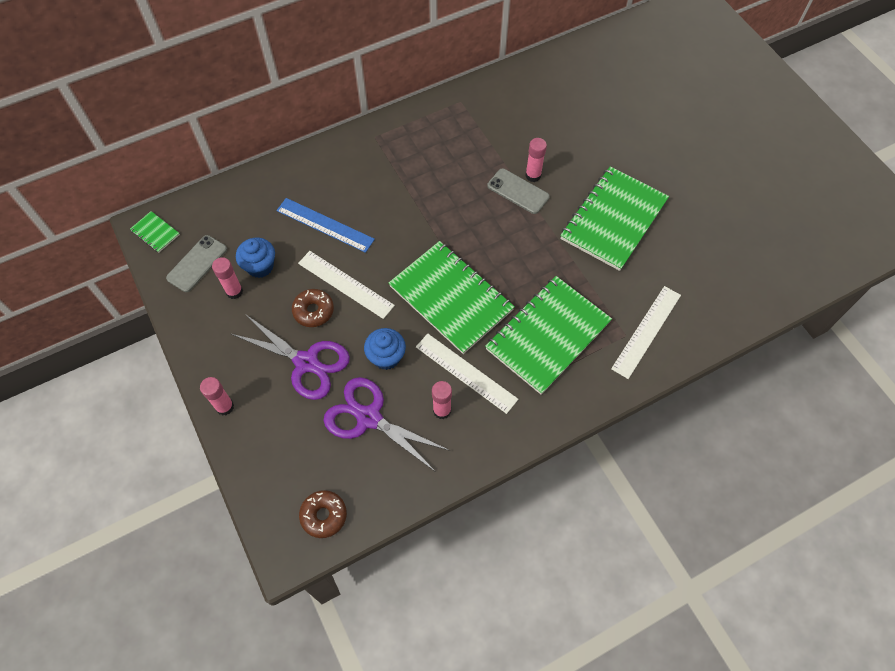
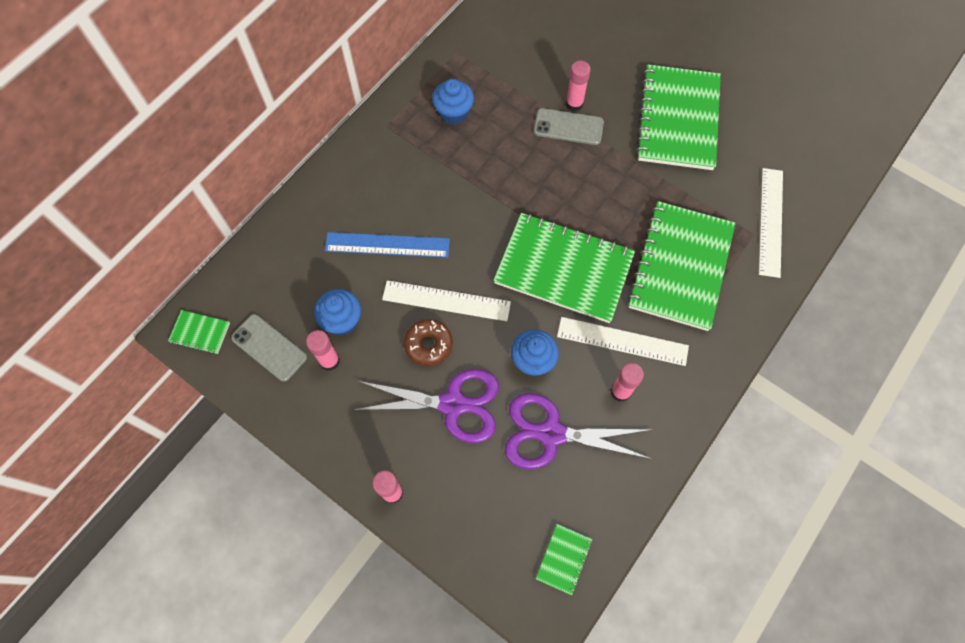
camera: 25 degrees left, 5 degrees up
grey phone [166,235,227,292] -> grey phone turned 60 degrees counterclockwise [231,314,307,382]
brown donut [299,490,347,538] -> green notebook [536,524,592,595]
none -> blue cupcake [432,79,474,125]

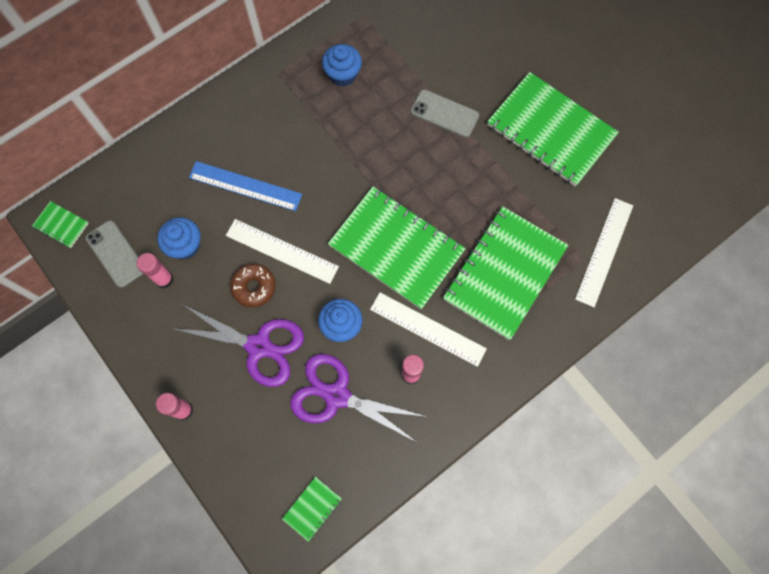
camera: 15 degrees right, 5 degrees up
pink glue stick [566,60,591,112] -> none
green notebook [636,65,721,170] -> green notebook turned 75 degrees counterclockwise [487,72,619,186]

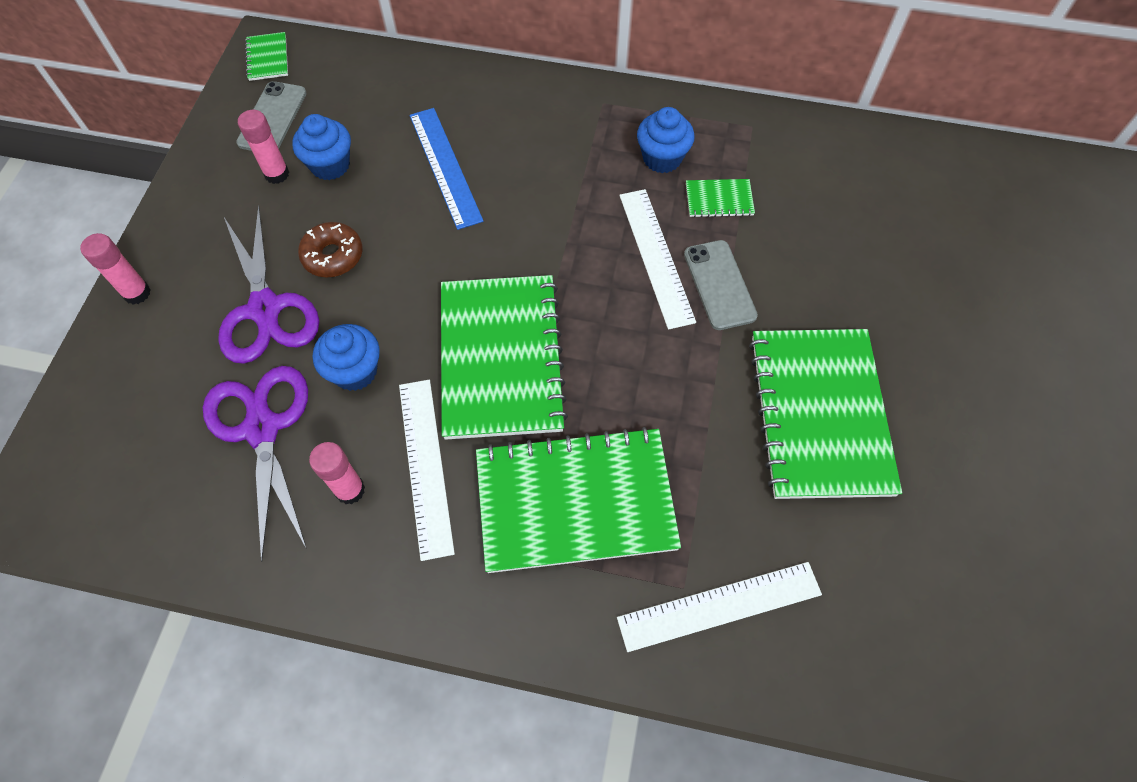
camera: 50 degrees right, 10 degrees down
white ruler [226,219,339,284] -> white ruler moved to [619,189,696,330]
green notebook [282,477,342,542] -> green notebook moved to [686,179,755,218]

